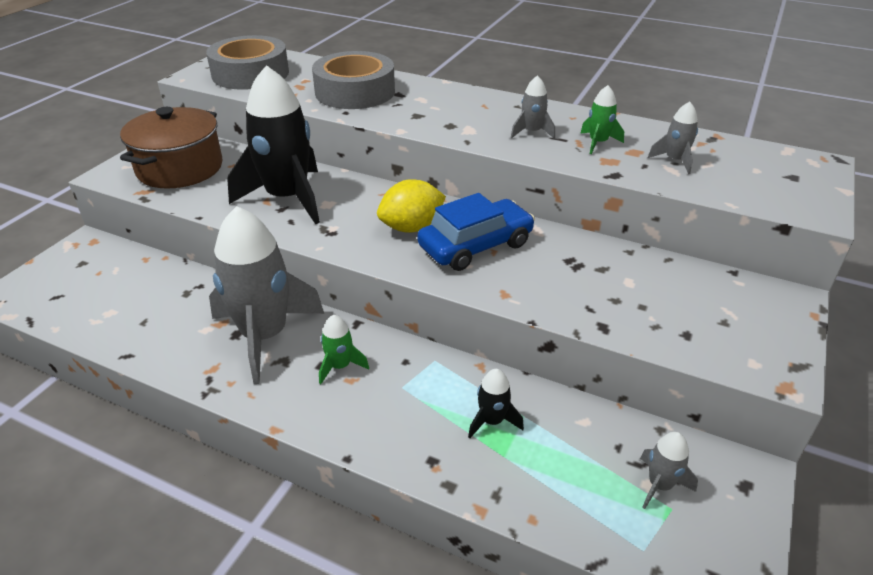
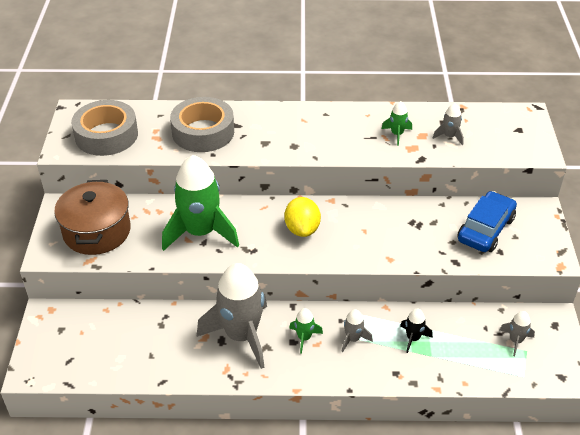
camera: 25 degrees left, 5 degrees up
black rocket [227,65,320,224] -> green rocket [162,155,239,251]
yellow lemon [377,179,446,233] -> yellow lemon turned 45 degrees counterclockwise [284,197,321,237]
blue car [417,193,535,271] -> blue car moved to [457,191,517,252]
grey rocket [511,75,555,139] -> grey rocket moved to [341,309,373,352]

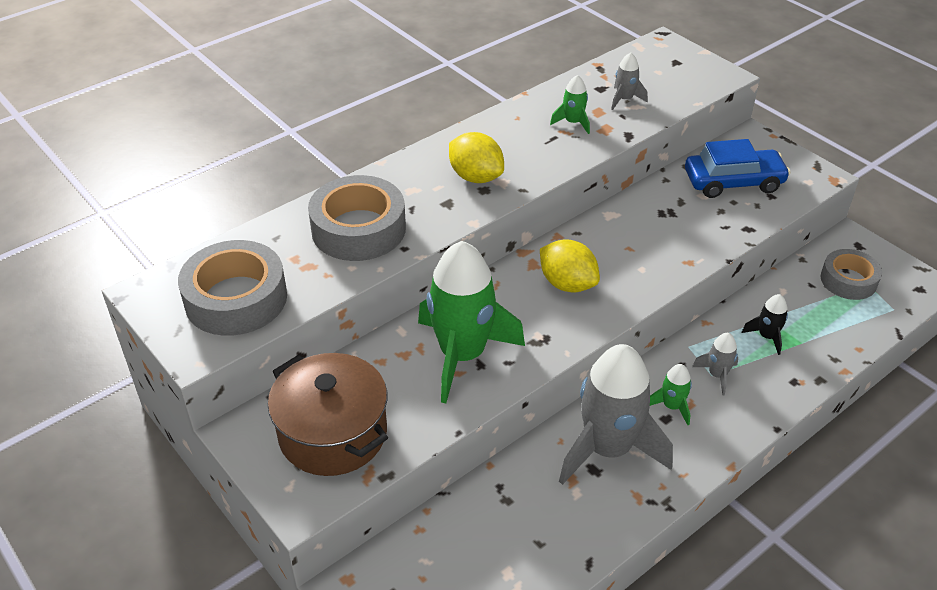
camera: 40 degrees left, 0 degrees up
blue car [457,191,517,252] -> blue car turned 90 degrees clockwise [685,139,790,198]
grey rocket [500,311,535,356] -> grey tape [821,249,882,300]
none -> yellow lemon [449,132,504,183]

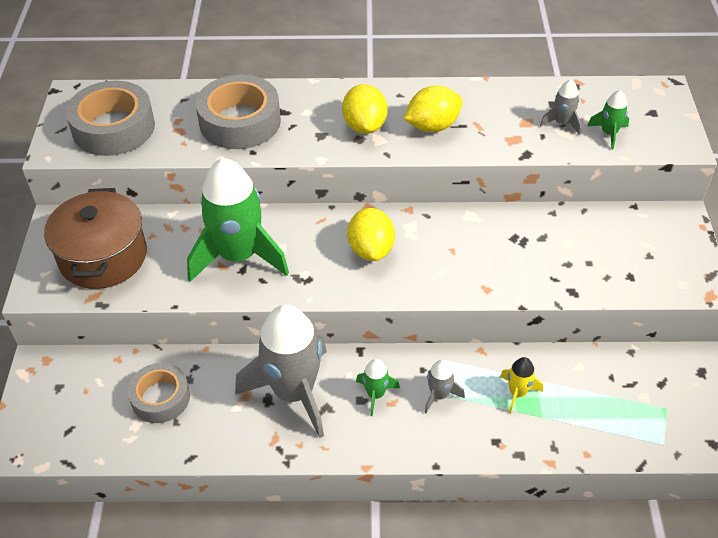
camera: 40 degrees right, 5 degrees up
green rocket [550,75,590,134] -> green rocket moved to [587,90,629,149]
blue car [685,139,790,198] -> none
black rocket [742,294,788,355] -> yellow rocket [500,357,543,414]
grey tape [821,249,882,300] -> grey tape moved to [128,363,190,423]
none -> yellow lemon [404,85,463,132]

